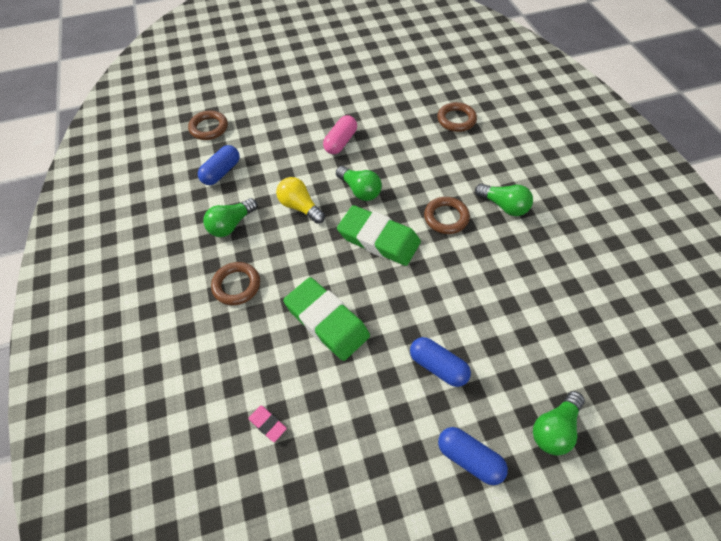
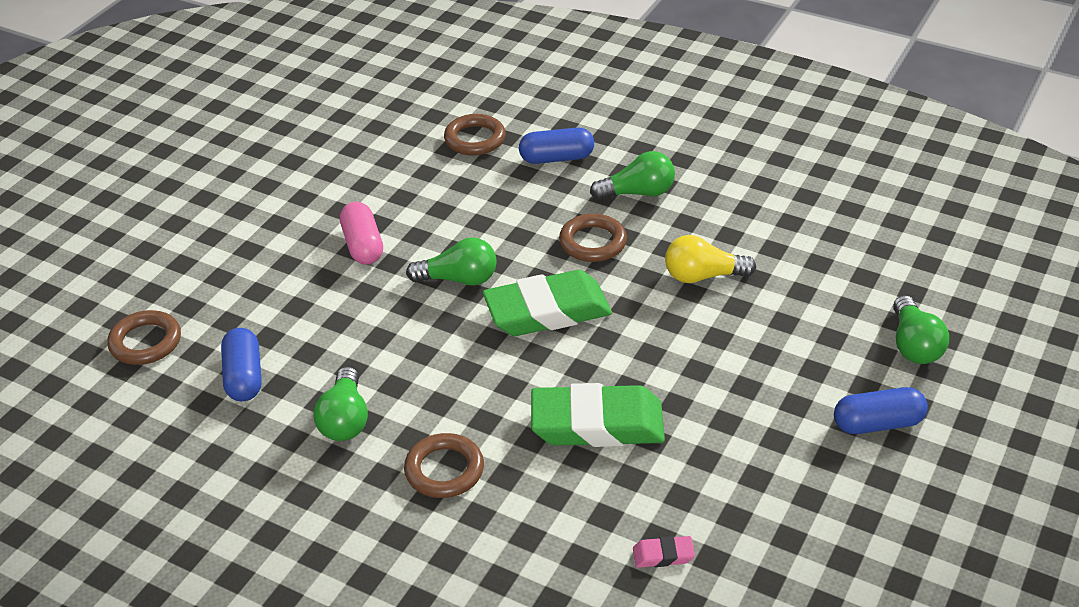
camera: 45 degrees left, 15 degrees down
yellow light bulb [276,177,325,224] -> yellow light bulb moved to [665,235,756,283]
blue capsule [410,337,471,387] -> blue capsule moved to [519,127,594,164]

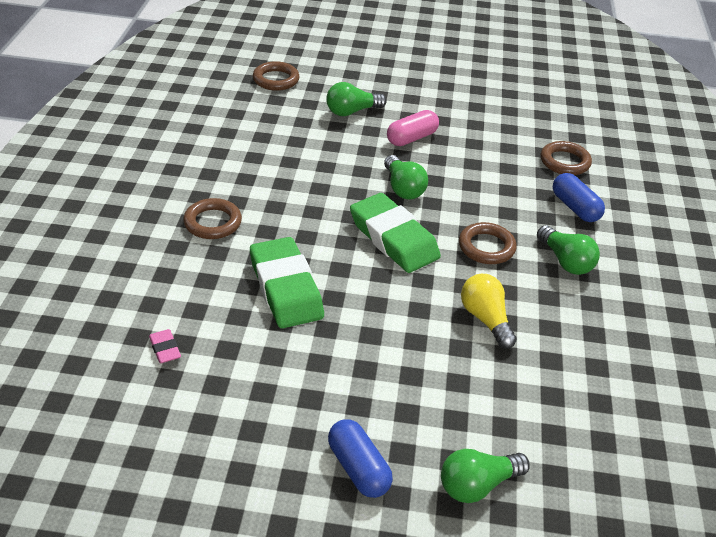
camera: 65 degrees right, 0 degrees up
blue capsule [221,328,262,401] -> none
green light bulb [313,367,368,441] -> green light bulb moved to [326,82,387,116]

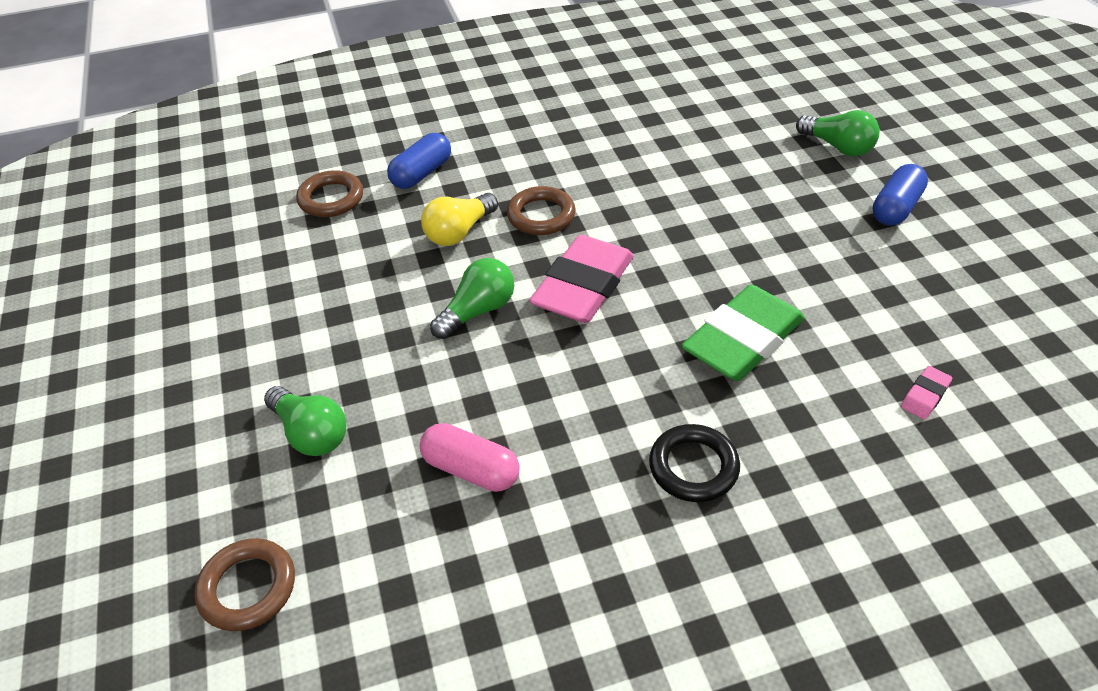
camera: 110 degrees left, 5 degrees up
brown ring [183,198,242,239] -> black ring [649,424,740,502]
green eraser [350,193,441,273] -> pink eraser [529,235,634,323]
pink capsule [387,110,439,146] -> pink capsule moved to [420,423,519,492]
yellow light bulb [461,274,517,349] -> yellow light bulb moved to [421,193,498,246]
green light bulb [537,225,600,275] -> none

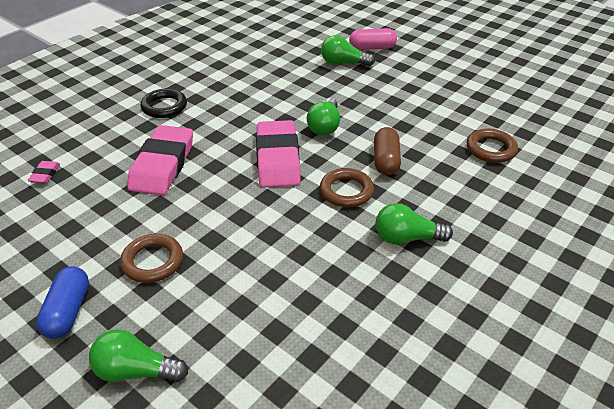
camera: 145 degrees right, 5 degrees down
brown ring [195,538,295,631] -> brown ring moved to [120,234,183,283]
blue capsule [387,133,451,189] -> none
pink capsule [420,423,519,492] -> pink capsule moved to [349,28,397,50]
yellow light bulb [421,193,498,246] -> brown capsule [374,127,401,175]
green eraser [681,285,805,381] -> pink eraser [127,125,193,195]
none -> green light bulb [376,203,453,245]

